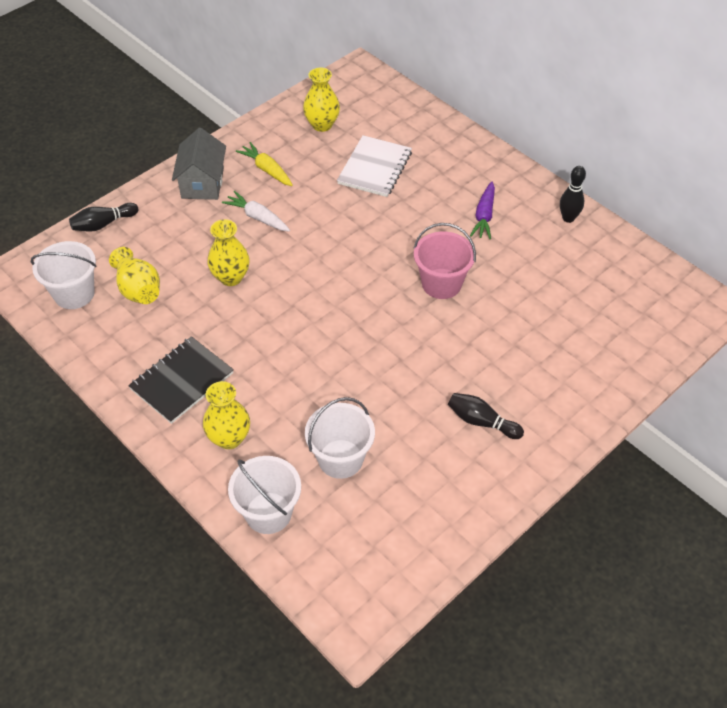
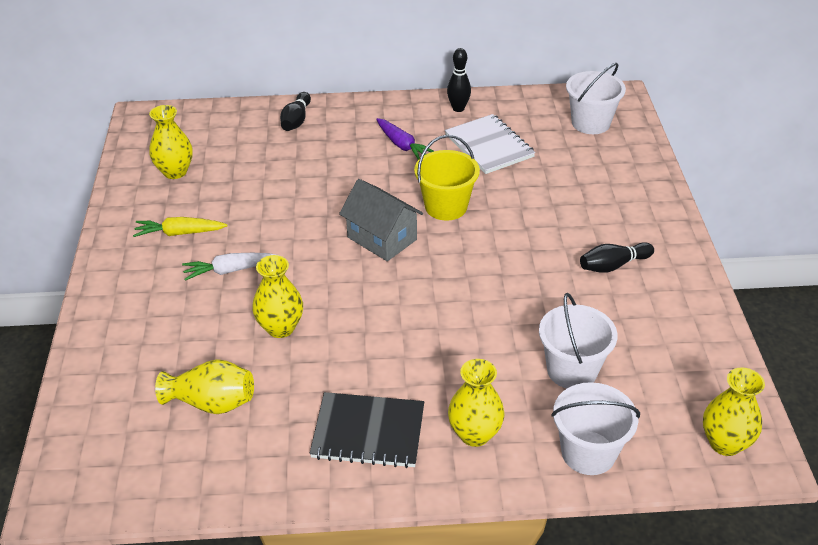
camera: 50 degrees left, 10 degrees down
white bucket [31,241,97,309] -> white bucket moved to [566,63,626,134]
black bowling pin [69,203,138,232] -> black bowling pin moved to [280,92,311,131]
black notebook [128,336,234,424] -> black notebook turned 75 degrees counterclockwise [310,392,424,468]
grey house [172,128,226,200] -> grey house moved to [339,179,423,261]
white notebook [337,135,412,197] -> white notebook moved to [445,114,535,174]
pink bucket [414,223,476,299] -> yellow bucket [414,135,480,221]
none -> yellow vase [703,367,765,456]

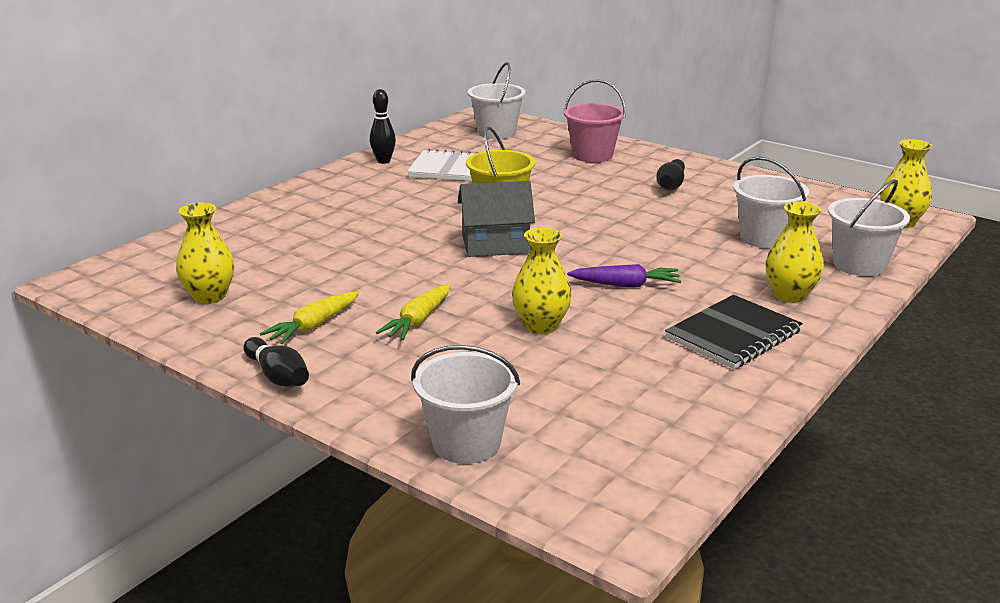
camera: 50 degrees left, 15 degrees down
yellow vase [155,359,254,414] -> none
white carrot [182,253,280,281] -> yellow carrot [376,285,451,340]
black bowling pin [280,92,311,131] -> black bowling pin moved to [244,337,309,387]
purple carrot [376,118,434,160] -> purple carrot moved to [567,264,681,287]
none -> white bucket [411,345,520,464]
none -> pink bucket [564,79,626,163]

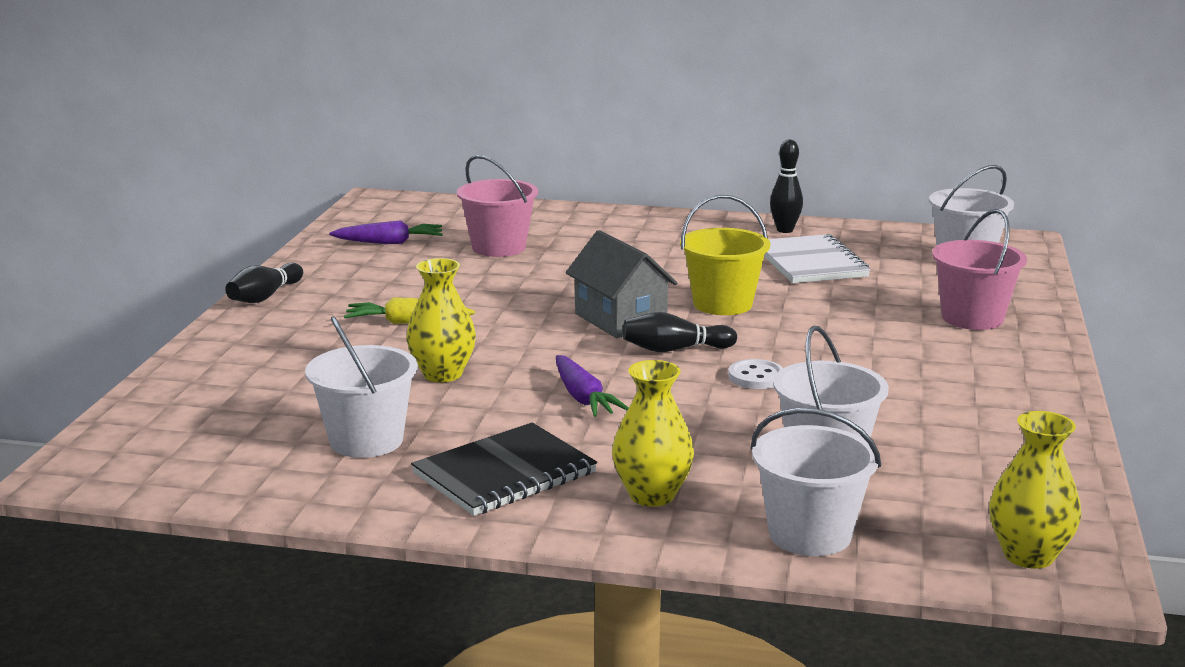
camera: 65 degrees right, 5 degrees down
yellow vase [176,202,235,304] -> purple carrot [329,220,443,244]
yellow carrot [260,292,359,344] -> none
white bucket [411,345,520,464] -> white bucket moved to [305,316,418,458]
black bowling pin [656,159,685,190] -> black bowling pin moved to [623,312,737,352]
black notebook [665,295,803,369] -> black notebook turned 60 degrees counterclockwise [411,422,597,516]
none -> pink bucket [457,155,538,257]
none -> white button [728,359,783,389]

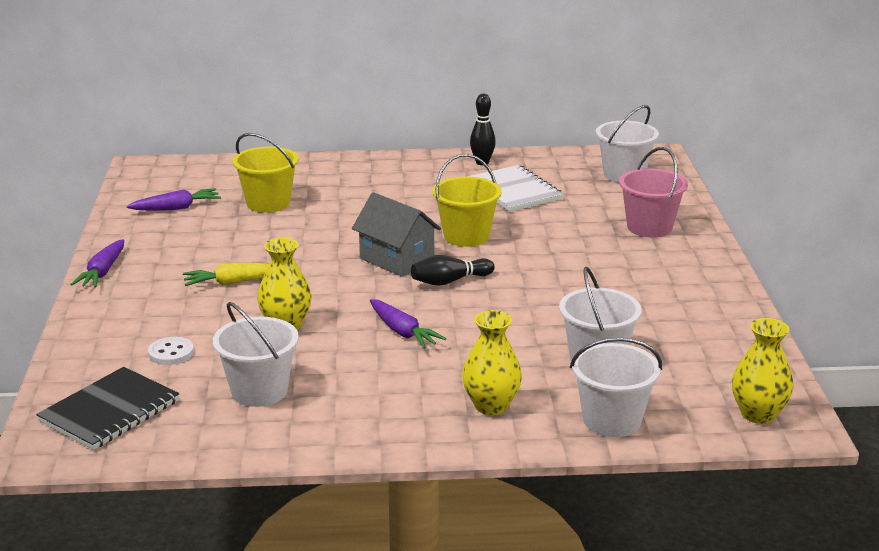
camera: 15 degrees left, 5 degrees up
black bowling pin [225,263,303,303] -> purple carrot [70,239,124,288]
black notebook [411,422,597,516] -> black notebook moved to [36,367,179,450]
pink bucket [457,155,538,257] -> yellow bucket [232,133,299,213]
white button [728,359,783,389] -> white button moved to [148,337,194,365]

